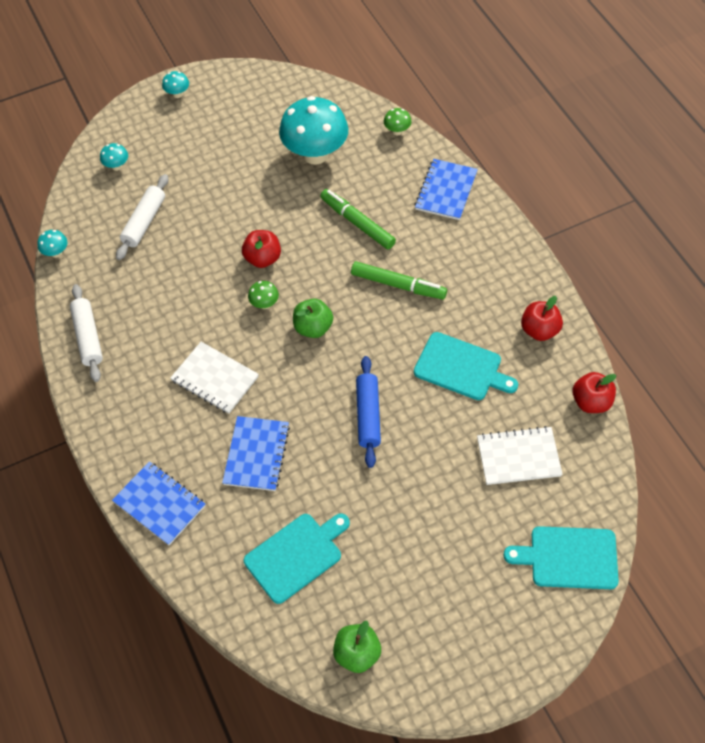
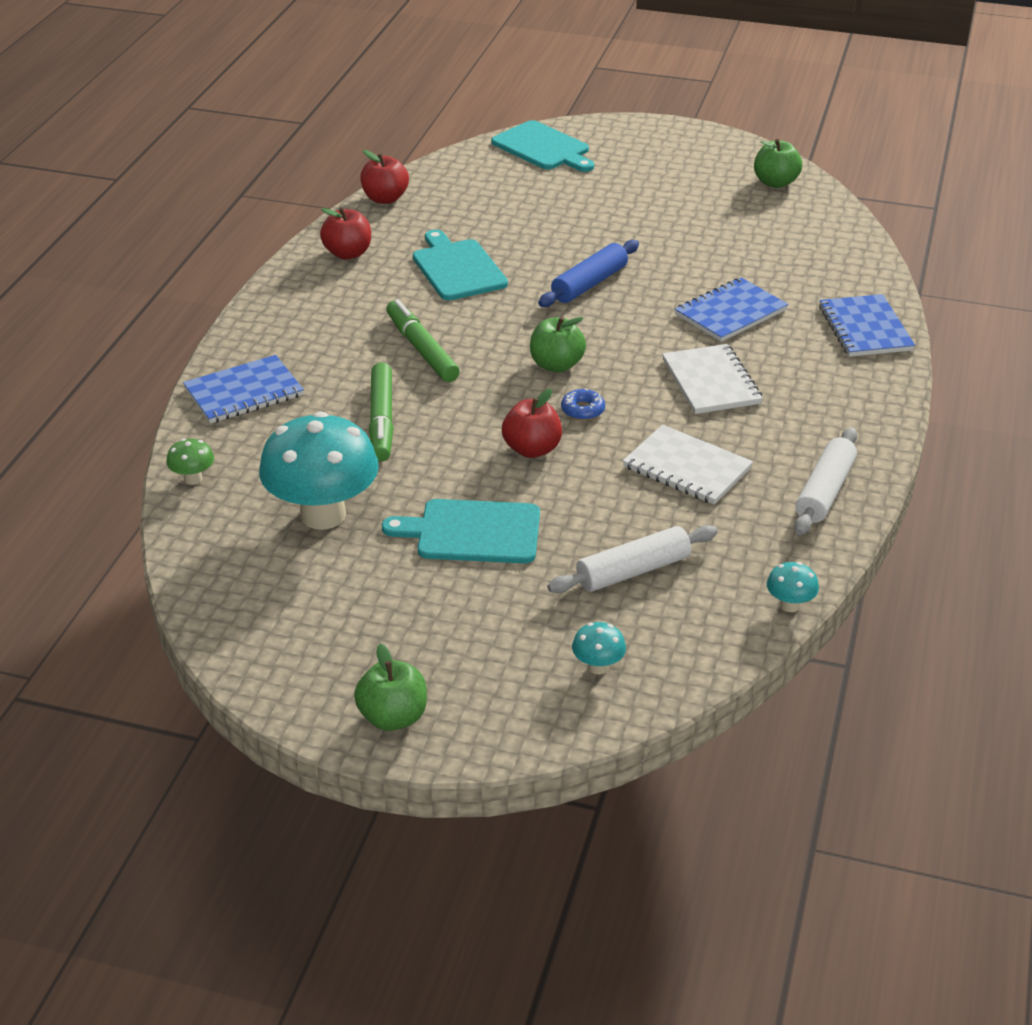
camera: 140 degrees left, 20 degrees down
turquoise mushroom [162,71,189,98] -> green apple [354,643,427,731]
turquoise cutting board [244,513,350,604] -> turquoise cutting board moved to [382,499,540,563]
green mushroom [248,281,279,309] -> blue donut [561,389,605,420]
white notebook [477,426,563,485] -> white notebook moved to [623,425,753,505]

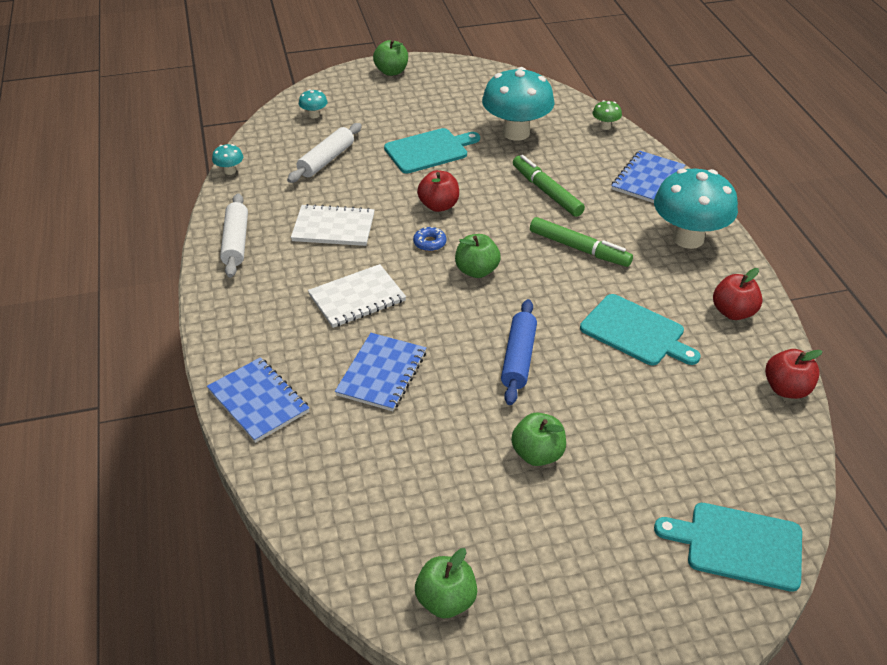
camera: 150 degrees right, 5 degrees up
white notebook [662,344,763,414] -> white notebook turned 75 degrees counterclockwise [308,264,406,328]
none -> green apple [511,412,566,466]
none -> turquoise mushroom [654,169,738,249]

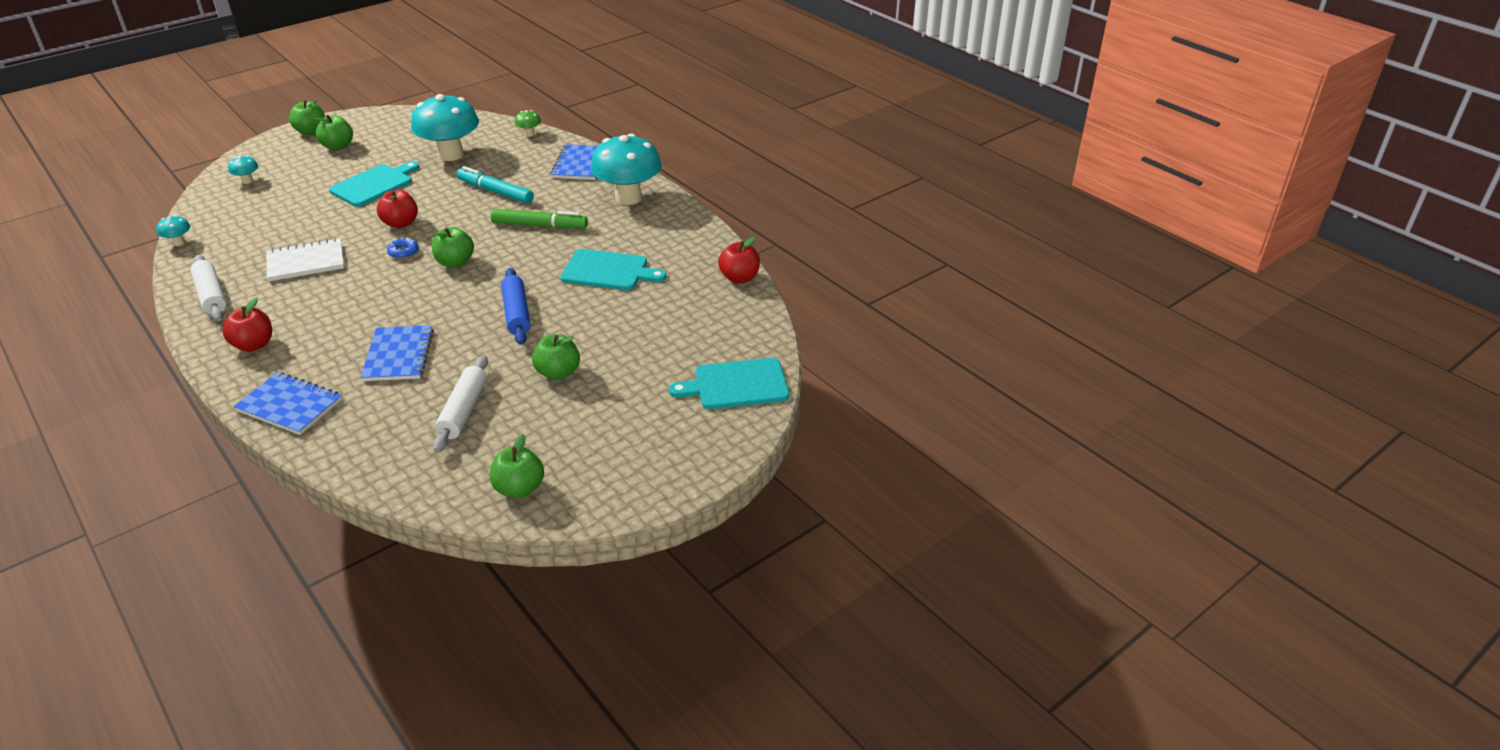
camera: 25 degrees left, 5 degrees down
white rolling pin [287,123,362,183] -> white rolling pin moved to [433,355,488,453]
white notebook [308,264,406,328] -> none
green marker [513,155,585,217] -> turquoise marker [457,166,534,204]
red apple [713,268,762,320] -> red apple moved to [222,297,272,352]
none -> green apple [314,114,353,150]

